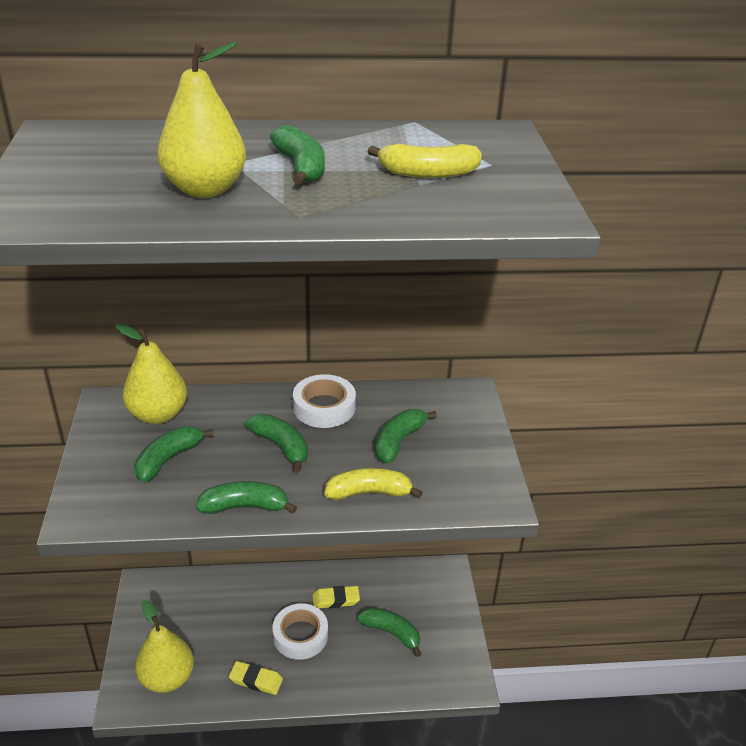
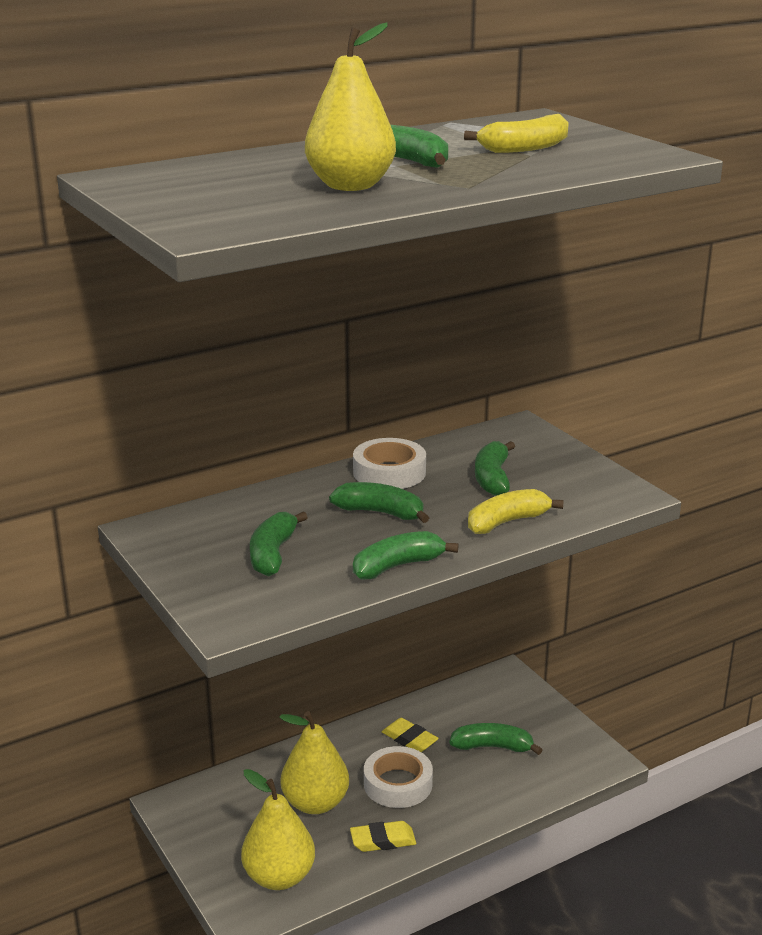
camera: 25 degrees left, 10 degrees down
yellow pear [115,323,187,424] -> yellow pear moved to [280,711,349,814]
yellow eraser [312,586,360,609] -> yellow eraser turned 75 degrees clockwise [382,718,439,752]

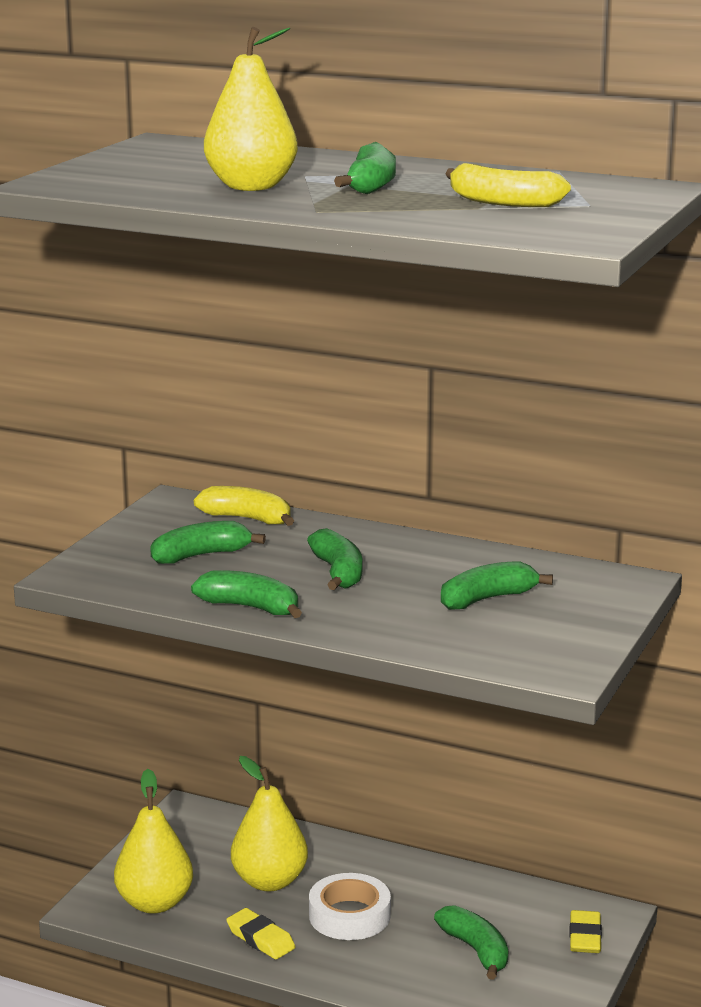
camera: 55 degrees right, 5 degrees down
white tape [353,438,426,489] -> none
yellow eraser [382,718,439,752] -> yellow eraser moved to [569,910,602,953]
yellow banana [468,489,564,534] -> yellow banana moved to [194,486,294,526]

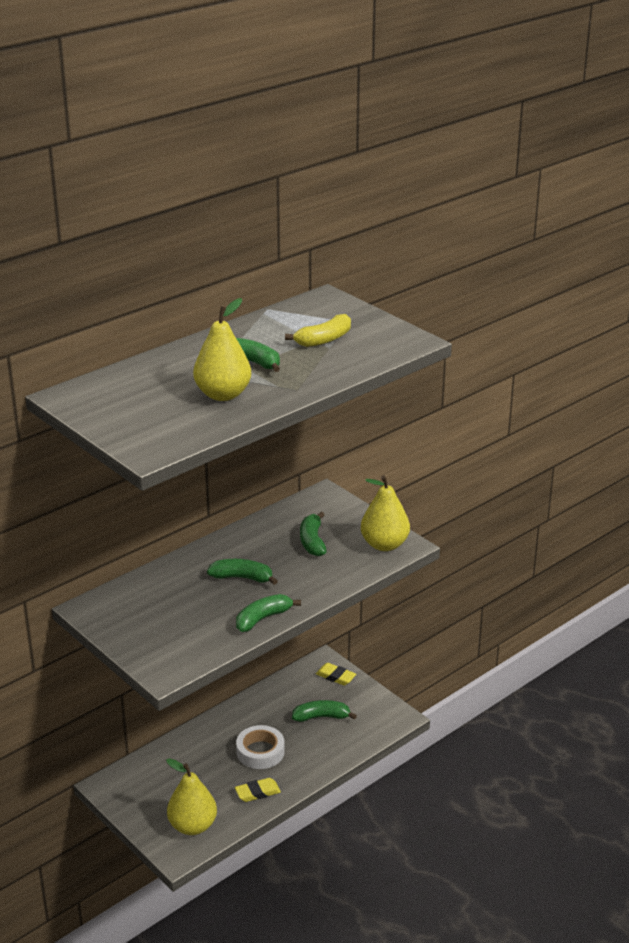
camera: 65 degrees left, 10 degrees up
green banana [150,521,266,564] -> none
yellow banana [194,486,294,526] -> none
yellow pear [231,756,308,892] -> yellow pear moved to [361,475,410,551]

